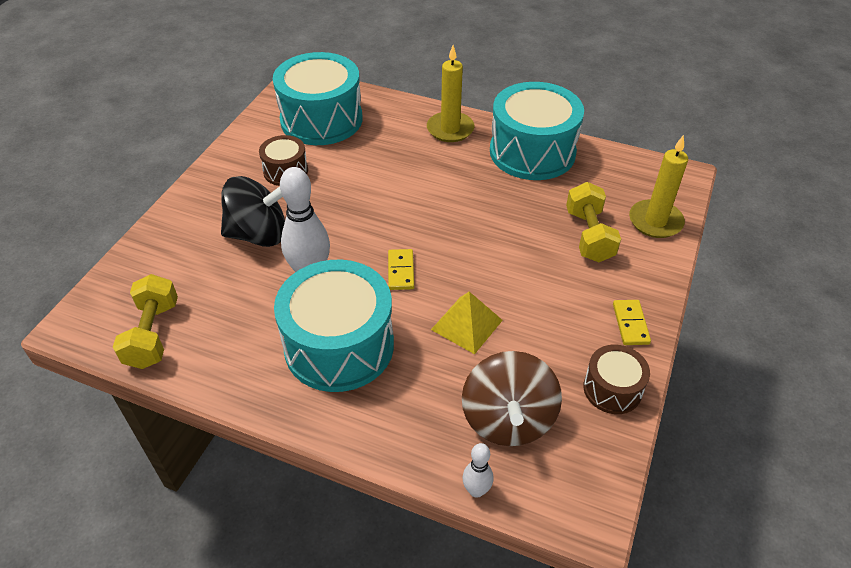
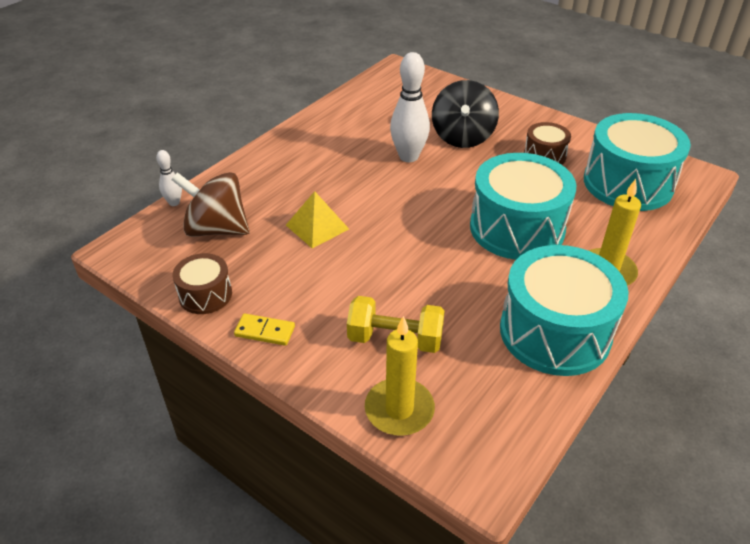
camera: 105 degrees right, 5 degrees down
yellow dumbbell [113,274,178,369] -> none
turquoise drum [274,260,394,392] -> turquoise drum moved to [470,153,576,260]
yellow domino [388,249,414,290] -> none

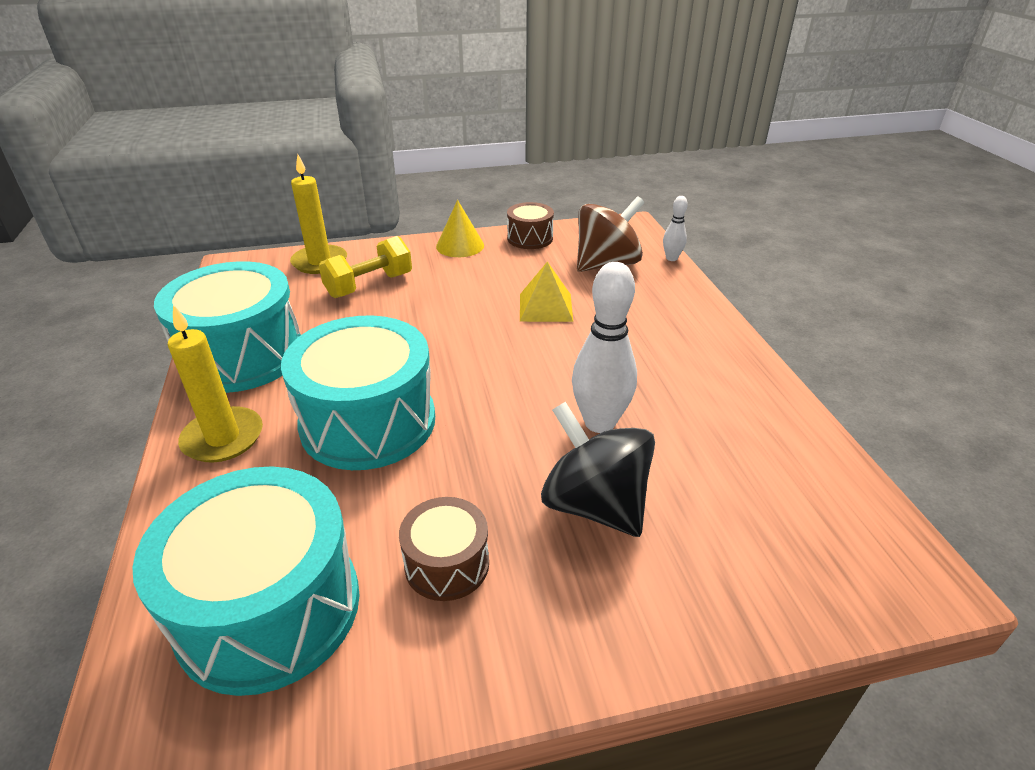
camera: 130 degrees right, 5 degrees down
yellow domino [234,313,295,346] -> yellow cone [436,200,484,257]

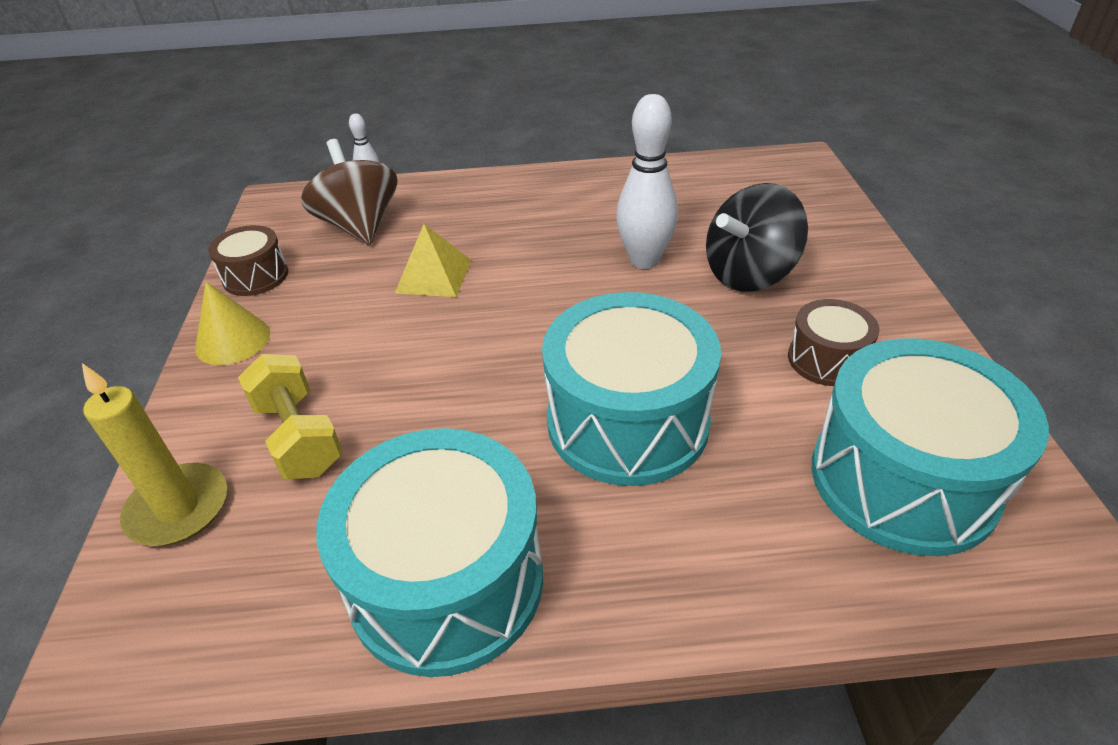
camera: 80 degrees left, 5 degrees up
yellow candle [168,305,263,463] -> none

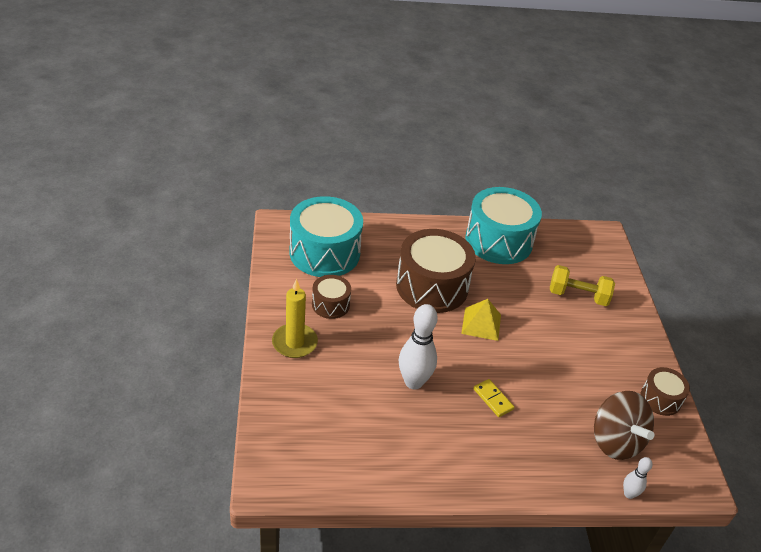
camera: 175 degrees right, 0 degrees up
yellow candle [82,363,227,546] -> yellow candle moved to [272,279,318,358]
yellow cone [195,281,270,365] -> none
yellow dumbbell [238,354,343,479] -> yellow dumbbell turned 45 degrees counterclockwise [550,265,615,306]
yellow pyramid [395,224,471,297] -> yellow pyramid moved to [461,299,501,341]
turquoise drum [542,292,721,486] -> brown drum [396,229,476,313]
black spinning top [706,183,808,292] -> none
none -> yellow domino [473,379,515,417]

